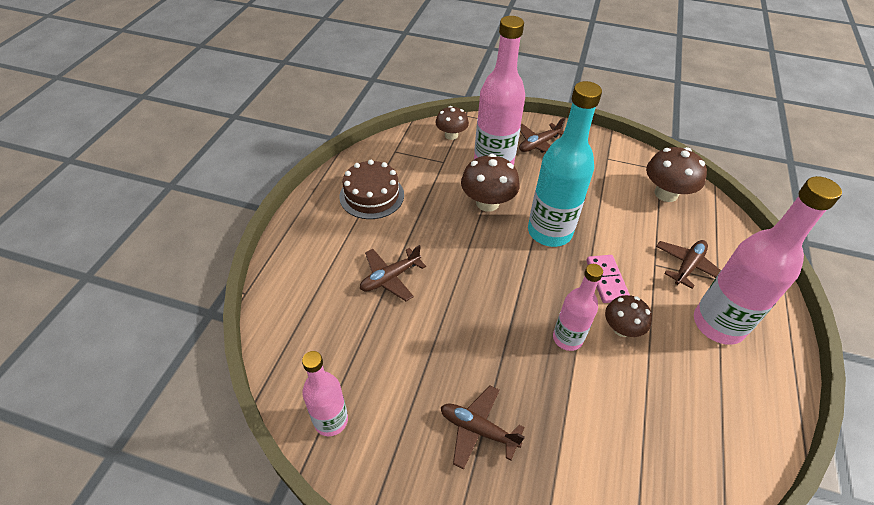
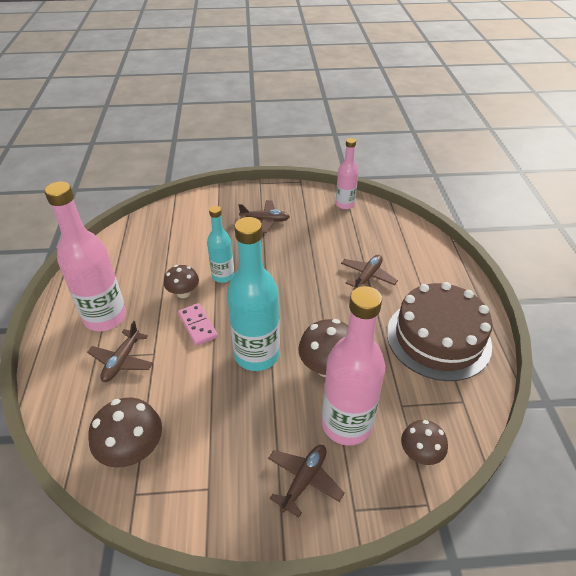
camera: 160 degrees right, 5 degrees down
brown cake [339,160,404,219] -> brown cake [387,282,492,381], size x1.56
pink bottle [553,264,603,351] -> turquoise bottle [207,206,234,283]

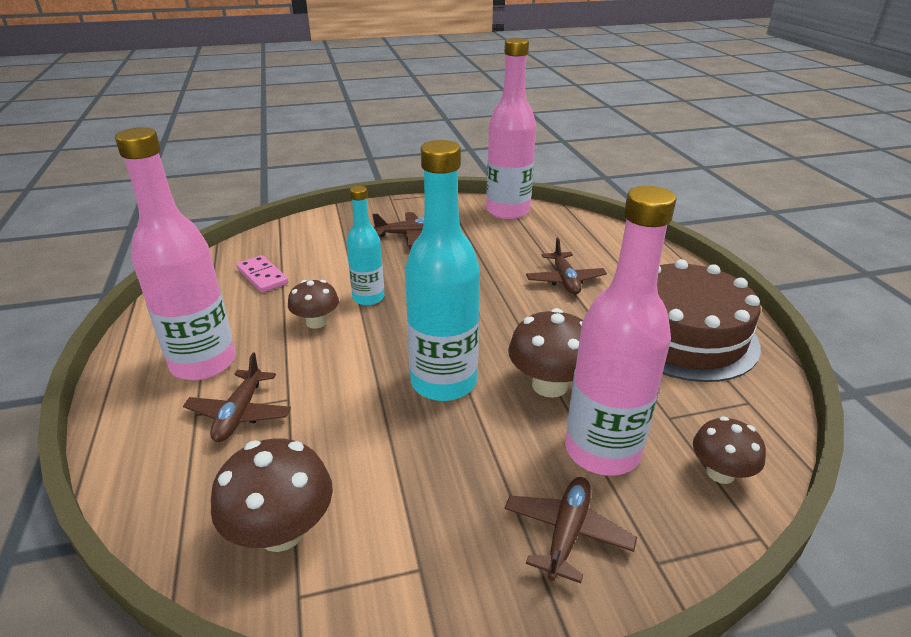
camera: 10 degrees left, 10 degrees down
pink domino [178,303,218,346] -> pink domino moved to [236,255,289,293]
pink bottle [336,138,358,209] -> pink bottle [486,38,536,219], size x1.73
brown plane [341,255,398,290] -> brown plane turned 150 degrees clockwise [526,237,607,294]

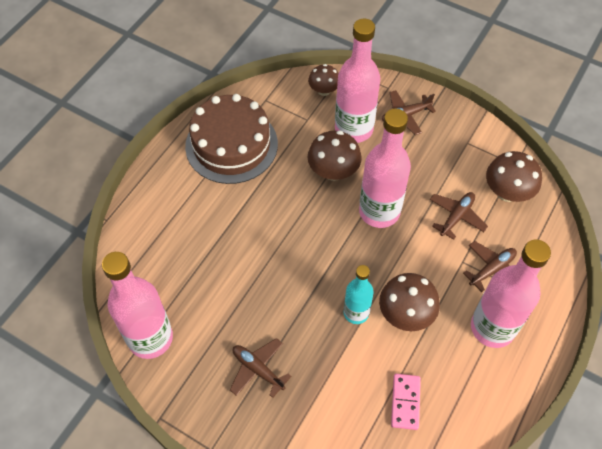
camera: 135 degrees left, 25 degrees up
brown mushroom [288,280,339,329] -> brown mushroom [379,273,440,331], size x1.54
turquoise bottle [405,140,480,401] -> pink bottle [359,109,411,228]
brown plane [526,237,607,294] -> brown plane moved to [430,192,488,240]

